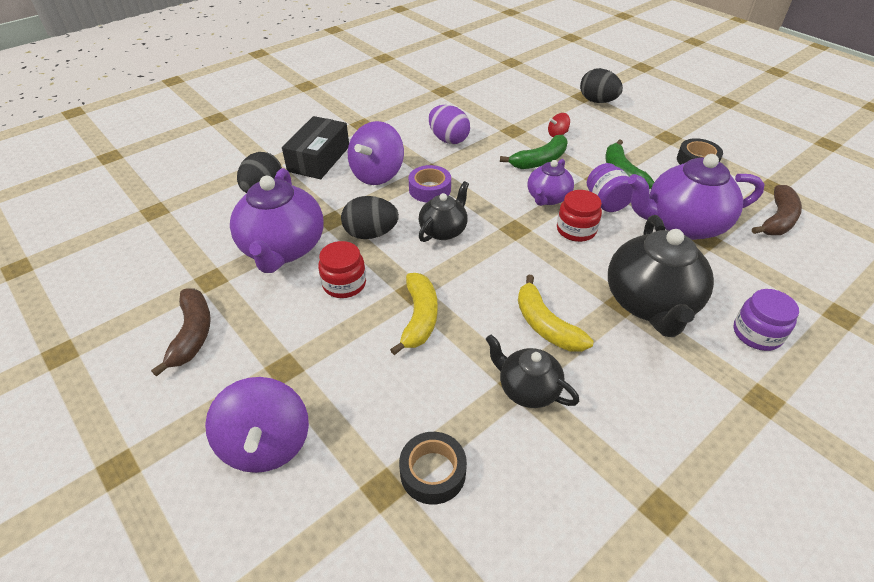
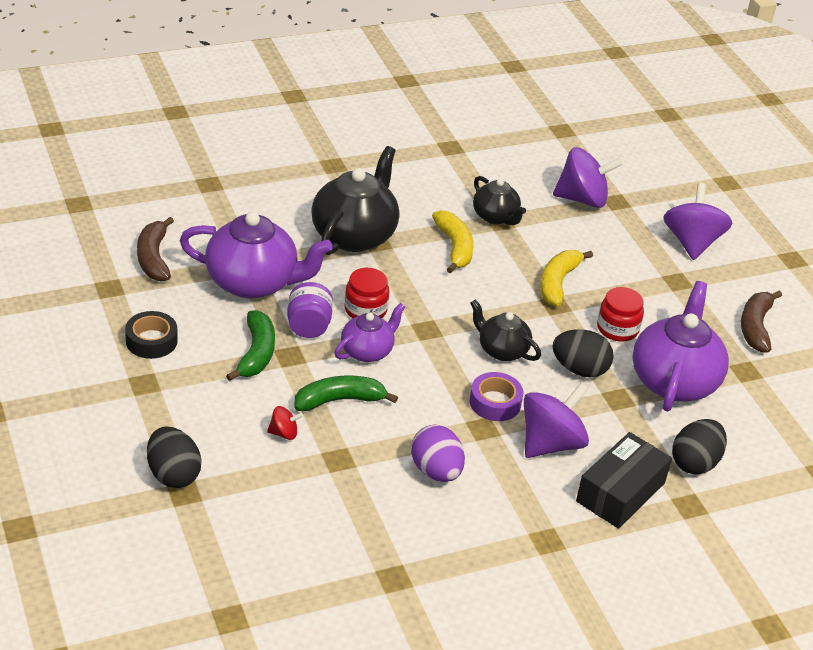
camera: 165 degrees left, 5 degrees down
black tape [399,432,467,505] -> purple spinning top [553,147,623,208]
black teapot [419,181,469,242] -> black teapot turned 75 degrees clockwise [470,299,541,361]
purple jar [733,289,799,351] -> none
brown banana [752,185,802,235] -> brown banana turned 60 degrees counterclockwise [137,217,174,282]

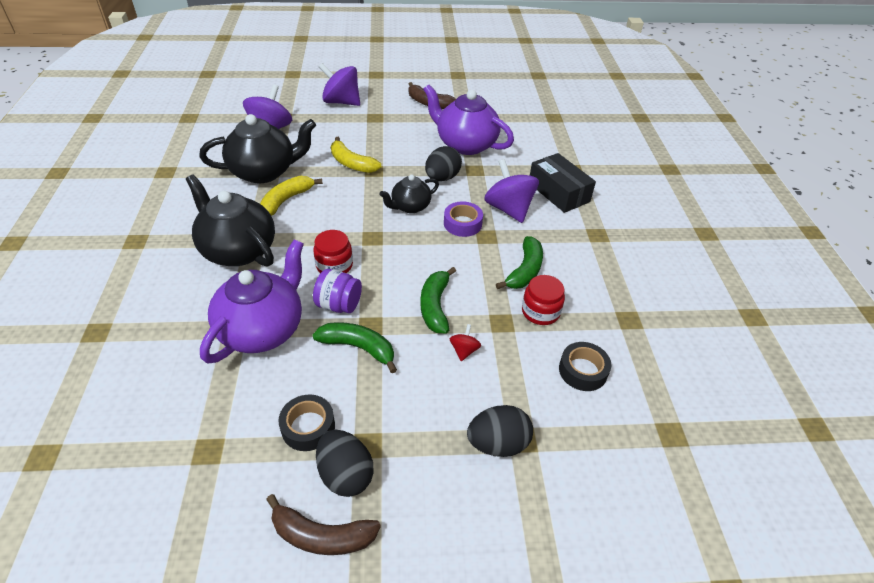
camera: 70 degrees left, 5 degrees up
brown banana [137,217,174,282] -> brown banana moved to [266,494,381,555]
purple teapot [334,303,405,362] -> none
purple egg [411,425,465,482] -> green banana [496,236,543,289]
yellow banana [432,210,474,273] -> yellow banana turned 60 degrees counterclockwise [260,176,323,216]
black teapot [473,176,526,225] -> black teapot [199,114,316,183], size x1.77
red jar [597,287,644,342] -> red jar moved to [522,275,565,325]
black egg [672,419,727,474] -> black egg moved to [316,430,373,497]
none -> black tape [559,342,611,391]

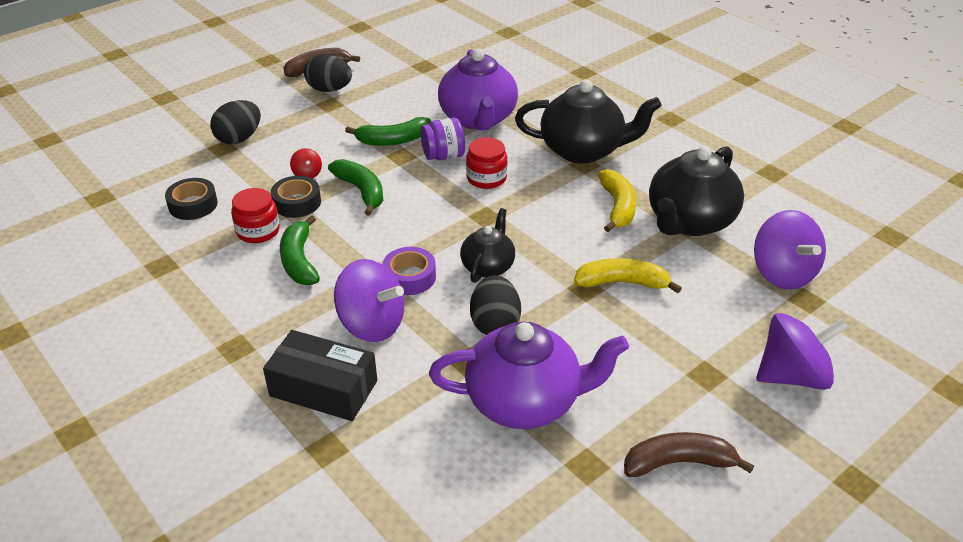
camera: 145 degrees right, 5 degrees down
black tape [278,395,335,451] -> black tape moved to [271,176,321,218]

